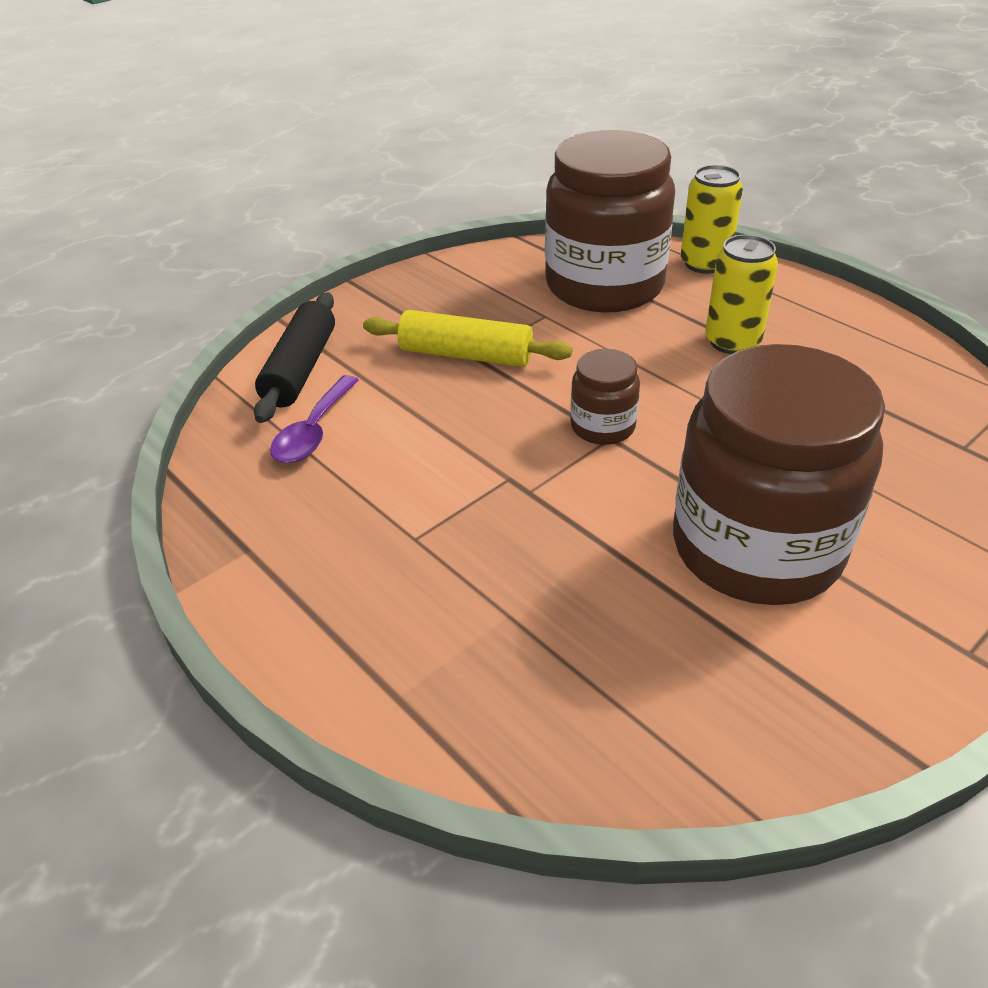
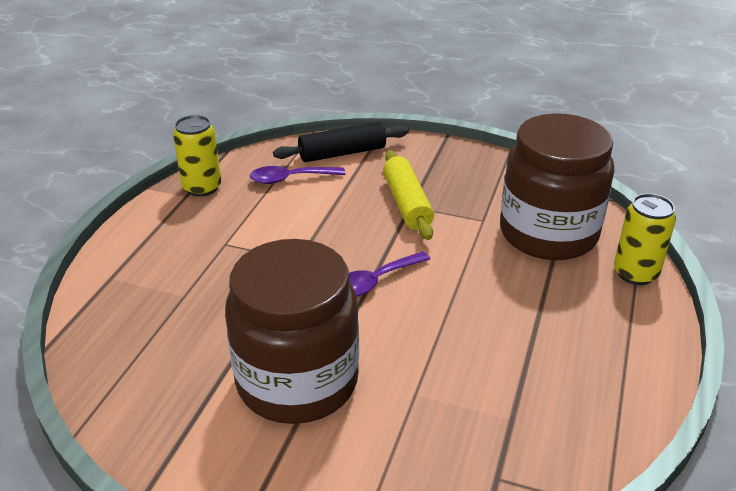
camera: 60 degrees right, 5 degrees down
brown jar [570,349,640,445] -> purple spoon [349,251,430,297]
yellow can [705,235,778,354] -> yellow can moved to [173,115,221,197]

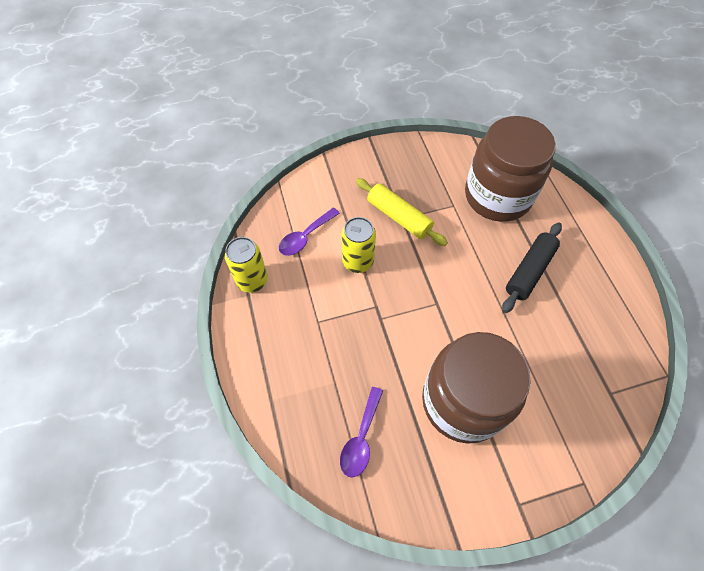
camera: 35 degrees left, 25 degrees up
black rolling pin [273,122,409,162] -> black rolling pin moved to [502,222,562,313]
purple spoon [349,251,430,297] -> purple spoon moved to [340,387,383,477]
yellow can [614,193,676,285] -> yellow can moved to [341,217,376,273]

